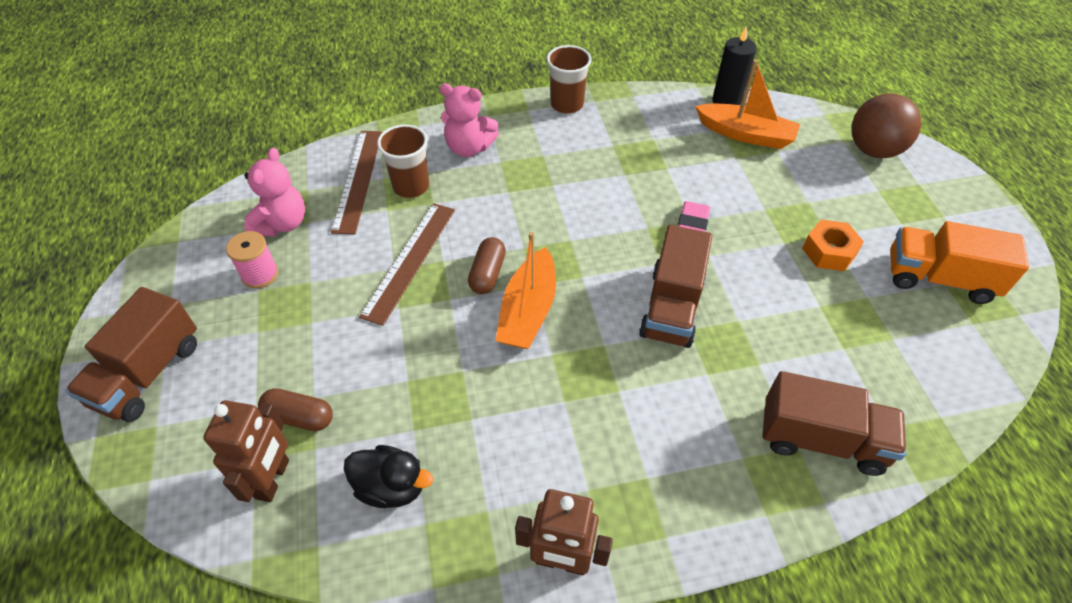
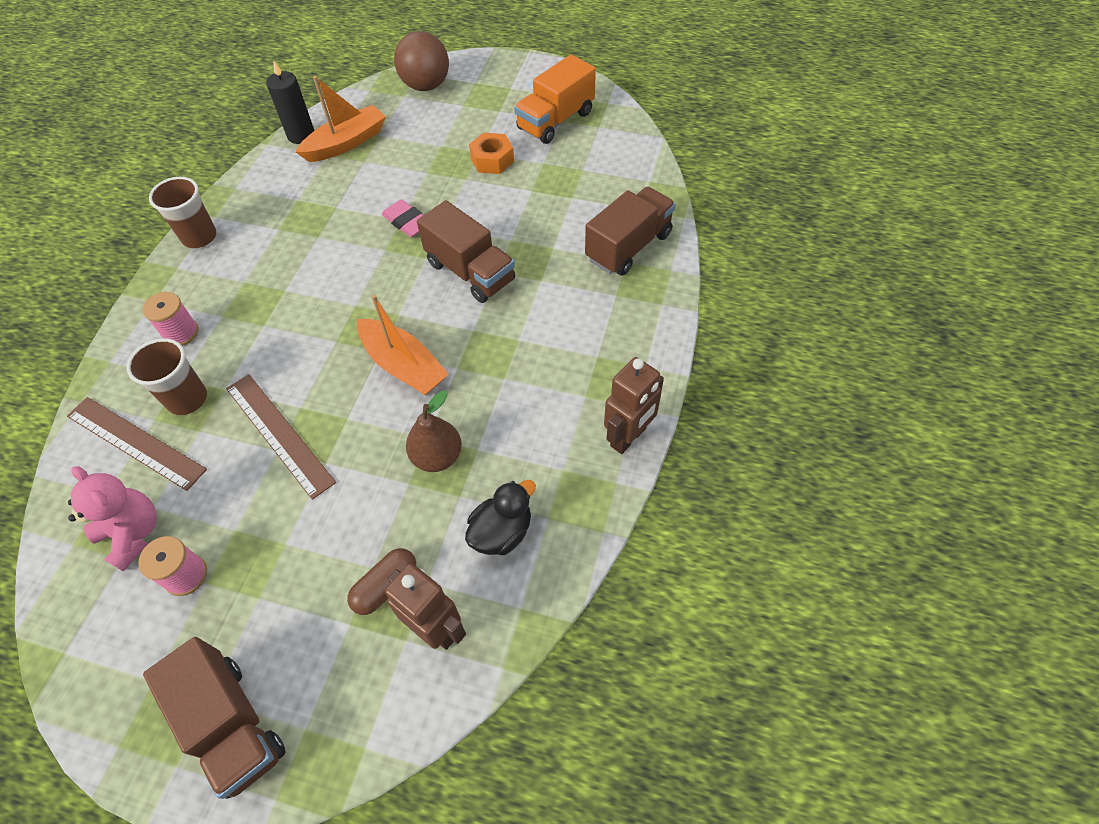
camera: 60 degrees left, 5 degrees up
pink teddy bear [440,83,499,157] -> pink spool [143,292,199,346]
brown capsule [468,237,506,294] -> none
none -> brown pear [406,390,462,472]

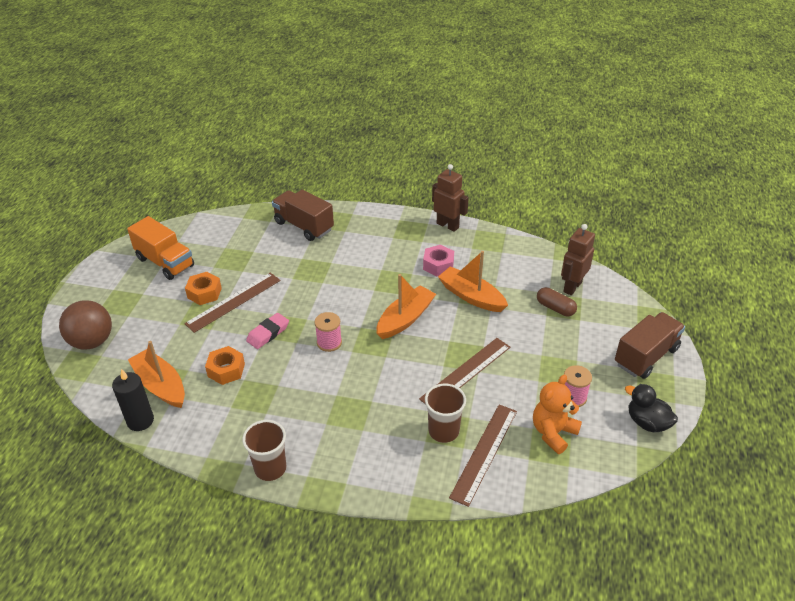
camera: 95 degrees left, 15 degrees down
pink teddy bear [68,466,157,572] -> orange teddy bear [533,375,582,454]
pink spool [143,292,199,346] -> pink spool moved to [314,312,342,352]
brown pear [406,390,462,472] -> orange boat [438,251,508,312]
brown truck [417,200,515,303] -> none
black duck [465,480,536,555] -> black duck moved to [625,384,678,432]
none -> brown ruler [184,273,281,333]
none -> orange nut [205,346,245,385]
none -> pink nut [423,245,454,276]

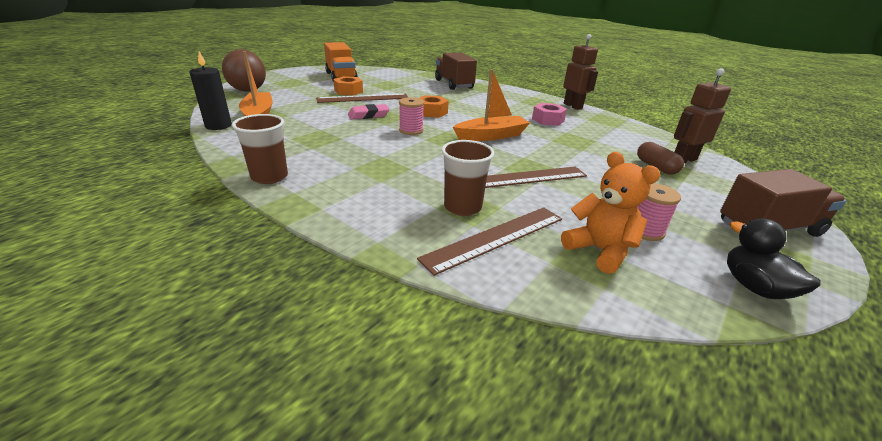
camera: 25 degrees right, 10 degrees down
orange nut [205,346,245,385] -> orange nut moved to [419,95,449,118]
orange boat [438,251,508,312] -> none
orange teddy bear [533,375,582,454] -> orange teddy bear turned 75 degrees clockwise [561,152,660,274]

